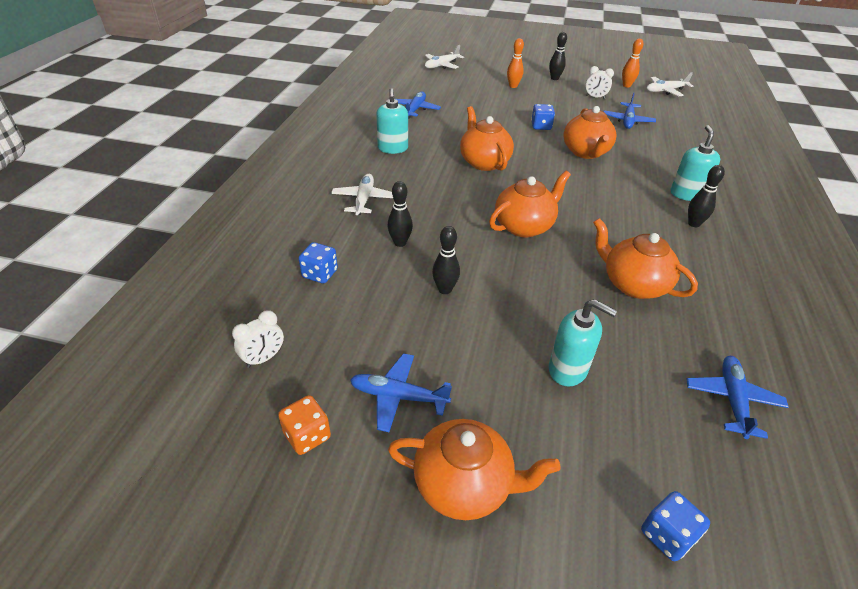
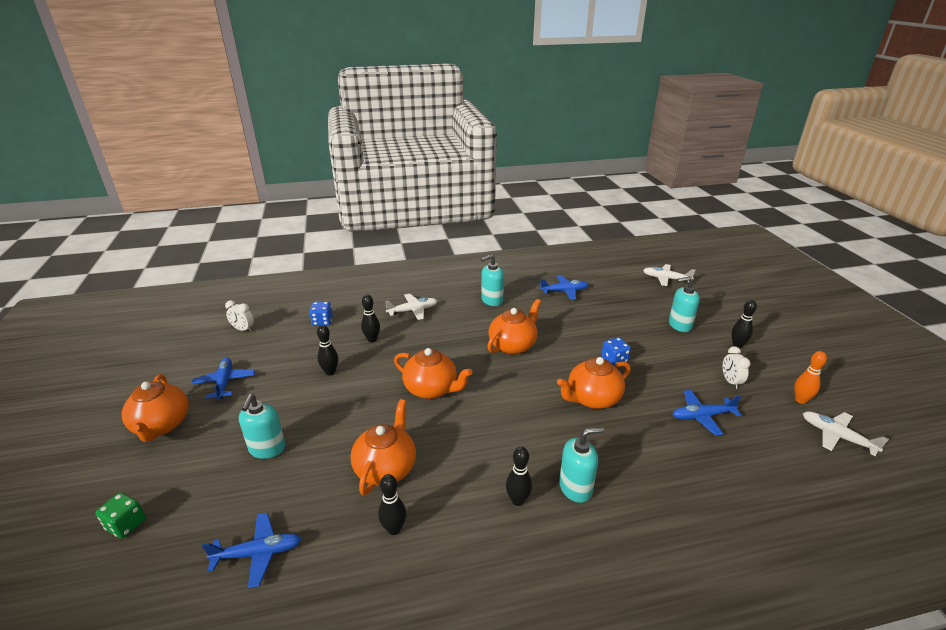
camera: 65 degrees right, 10 degrees down
orange dice [278,395,331,455] -> none
orange bowling pin [507,38,524,88] -> turquoise soap dispenser [669,276,700,332]
blue dice [641,491,710,561] -> green dice [96,492,146,539]
none -> black bowling pin [378,474,406,535]

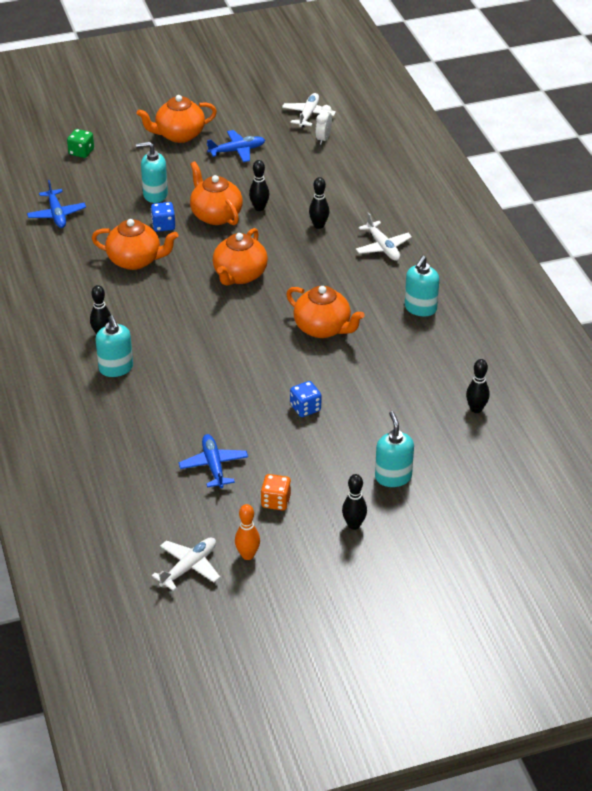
camera: 85 degrees right, 10 degrees up
blue dice [309,302,333,326] -> blue dice moved to [151,202,175,232]
black bowling pin [378,474,406,535] -> black bowling pin moved to [466,359,490,413]
turquoise soap dispenser [481,254,504,306] -> turquoise soap dispenser turned 120 degrees counterclockwise [405,256,439,316]
blue plane [540,275,589,300] -> none
orange teapot [557,357,631,409] -> orange teapot moved to [190,161,243,225]
white plane [643,264,696,286] -> white plane moved to [282,93,336,127]
white clock [723,346,750,389] -> orange dice [261,474,291,511]

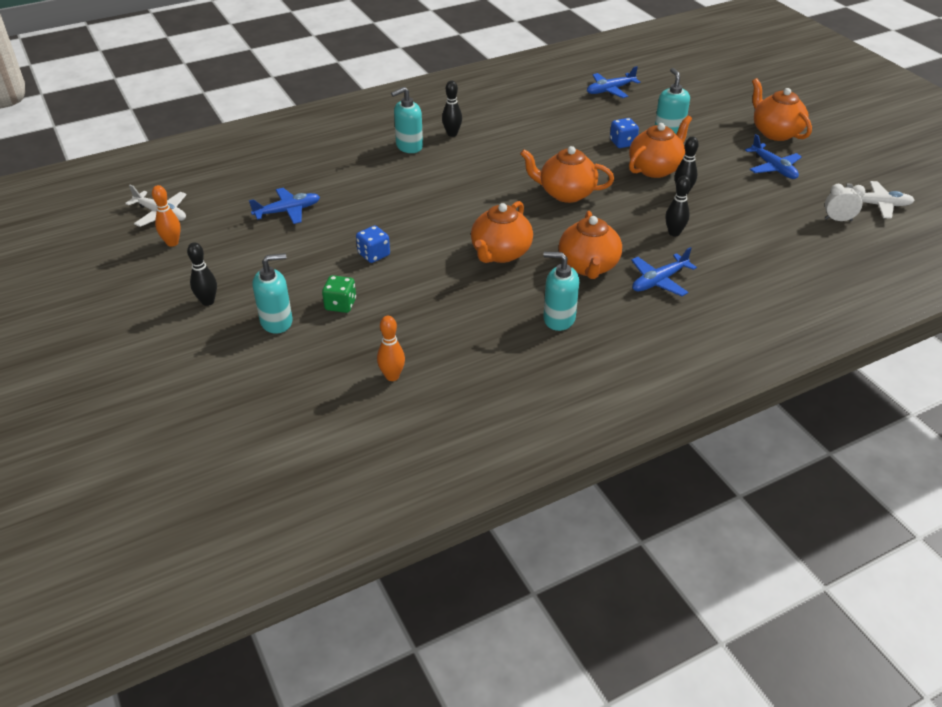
camera: 80 degrees right, 0 degrees up
green dice [67,129,94,158] -> green dice moved to [322,275,356,313]
orange teapot [92,219,178,270] -> orange teapot moved to [559,211,622,279]
orange dice [261,474,291,511] -> none
white plane [356,213,412,261] -> blue plane [631,247,697,296]
black bowling pin [466,359,490,413] -> orange bowling pin [377,316,405,381]

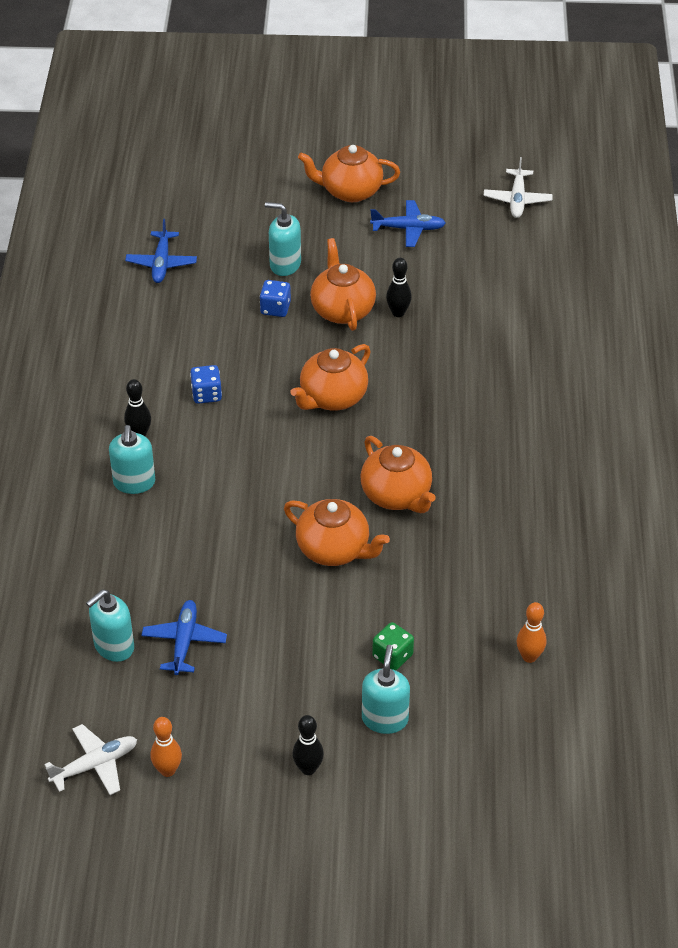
camera: 60 degrees left, 5 degrees up
blue dice [356,225,390,263] -> blue dice moved to [190,365,222,404]
turquoise soap dispenser [543,252,579,331] -> turquoise soap dispenser moved to [86,589,134,662]
orange teapot [559,211,622,279] -> orange teapot moved to [284,499,390,566]
blue plane [631,247,697,296] -> none
black bowling pin [666,176,691,236] -> none
white clock [825,184,865,221] -> none
white plane [846,181,915,219] -> white plane turned 150 degrees clockwise [484,157,553,218]

